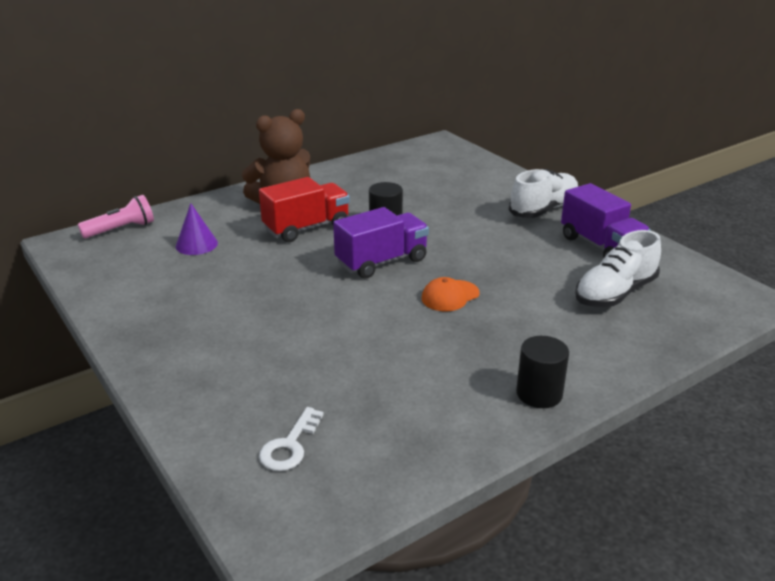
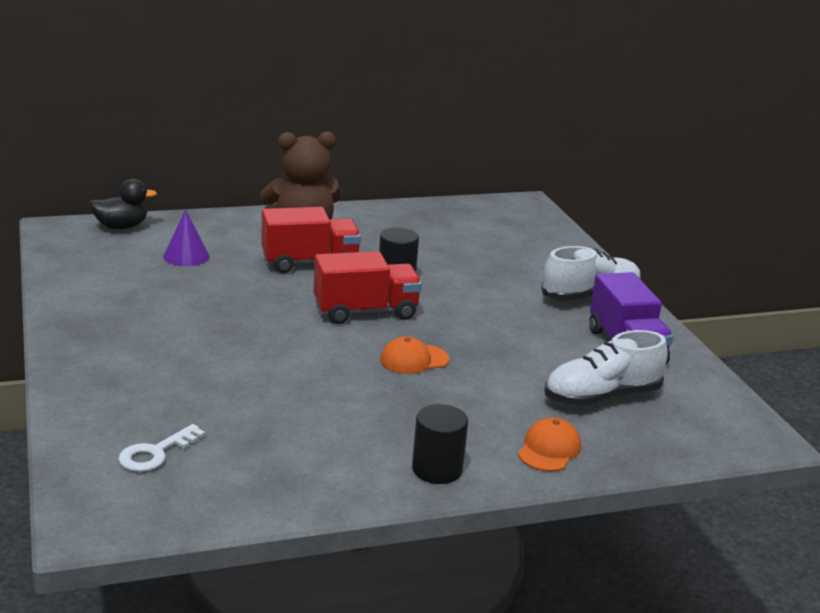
camera: 15 degrees right, 5 degrees down
pink flashlight [78,195,154,238] -> black duck [89,179,157,229]
purple truck [333,207,429,279] -> red truck [314,251,422,324]
none -> orange cap [518,417,581,472]

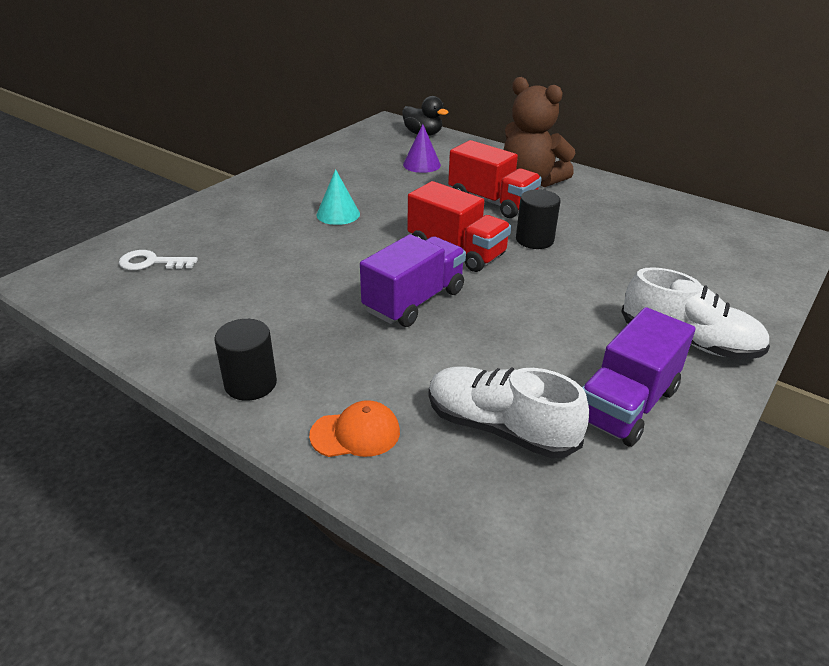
camera: 55 degrees right, 10 degrees up
orange cap [380,336,449,374] -> purple truck [360,234,466,327]
none -> turquoise cone [316,169,360,225]

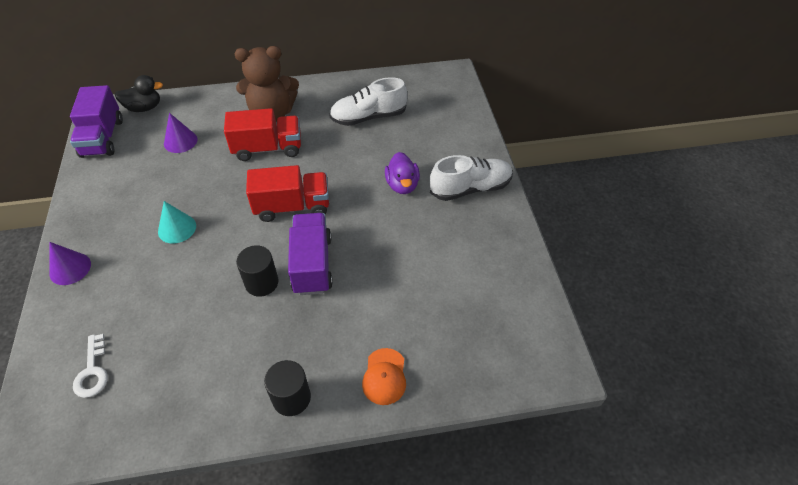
camera: 45 degrees left, 15 degrees up
white key [119,250,198,270] -> white key turned 60 degrees counterclockwise [73,334,108,398]
orange cap [309,400,400,457] -> orange cap turned 150 degrees clockwise [362,348,406,405]
white shoe [428,367,589,459] -> white shoe moved to [329,77,407,126]
black cylinder [516,189,561,249] -> black cylinder moved to [236,245,279,297]
purple truck [582,307,695,447] -> purple truck moved to [70,85,123,158]
none -> purple cone [49,242,91,285]
none -> purple duck [385,152,420,194]

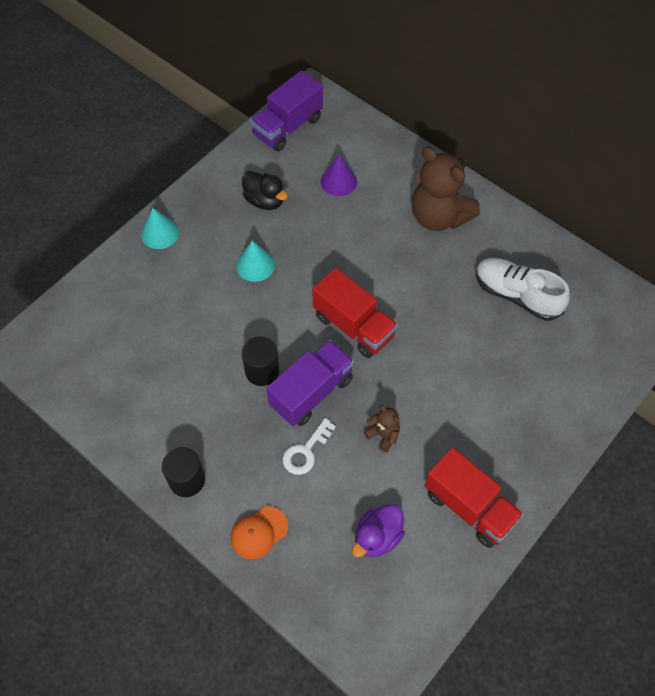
camera: 50 degrees right, 10 degrees up
purple cone [49,242,91,285] -> turquoise cone [141,208,179,249]
white key [73,334,108,398] -> white key moved to [283,418,336,475]
black duck [115,75,163,112] -> black duck moved to [242,171,288,210]
red truck [224,108,301,161] -> red truck moved to [425,447,524,548]
purple duck [385,152,420,194] -> purple duck moved to [352,504,405,557]
white shoe [430,155,513,201] -> none
none -> brown teddy bear [364,405,400,452]

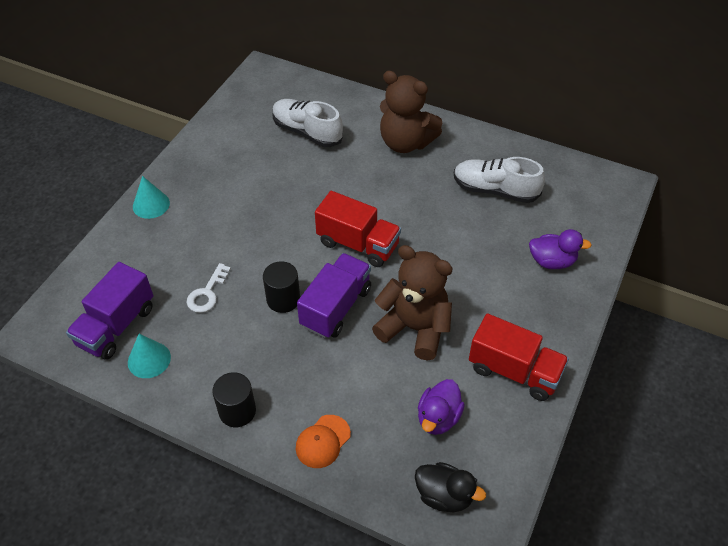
camera: 15 degrees left, 10 degrees down
turquoise cone [236,241,275,282] -> turquoise cone moved to [128,334,171,378]
black duck [242,171,288,210] -> black duck moved to [415,462,486,512]
purple truck [250,70,323,151] -> purple truck moved to [66,262,153,359]
white key [283,418,336,475] -> white key moved to [187,263,231,313]
purple cone [321,155,357,196] -> white shoe [272,99,343,147]
brown teddy bear [364,405,400,452] -> brown teddy bear [372,245,453,360], size x2.23
none -> purple duck [529,229,592,269]

